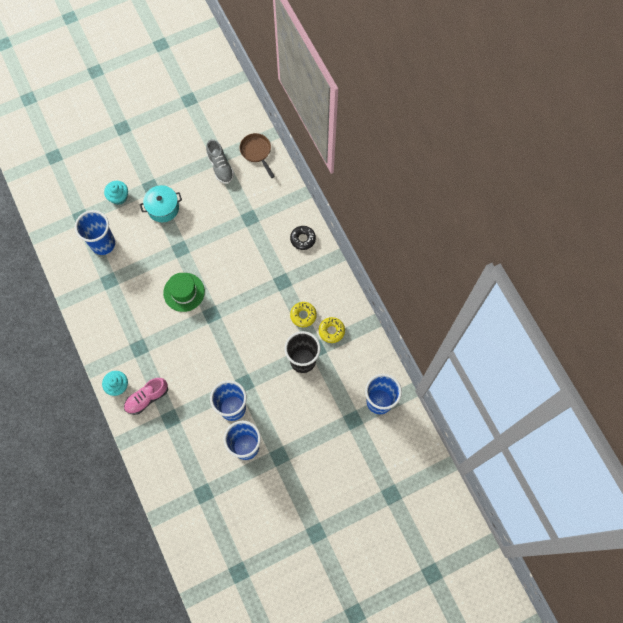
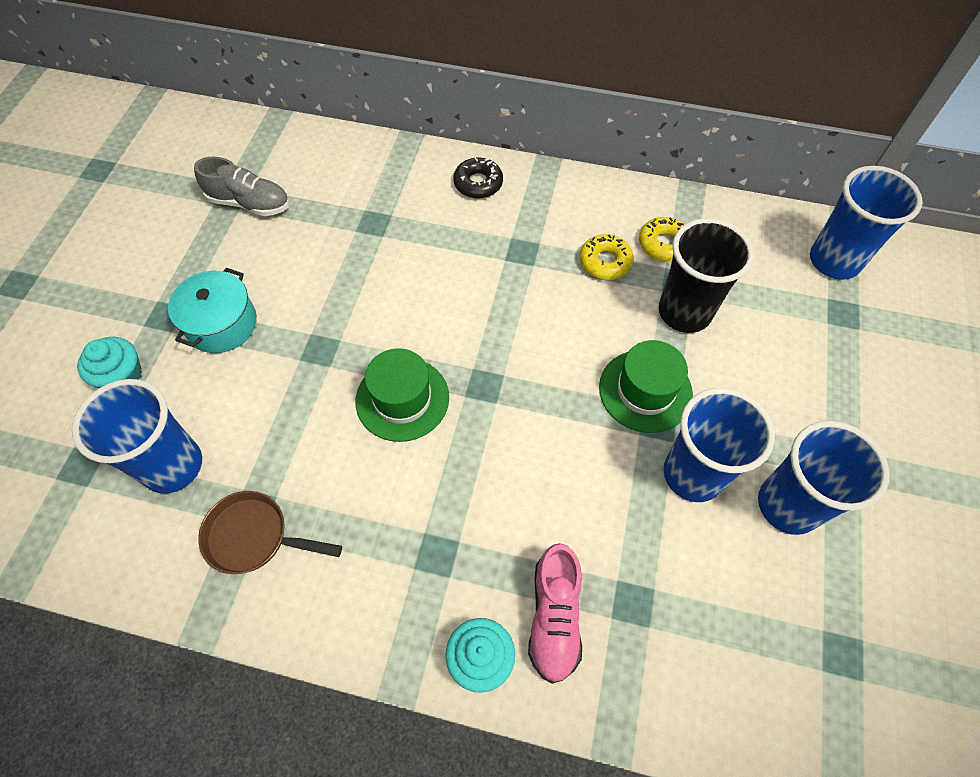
camera: 50 degrees left, 10 degrees down
brown pan [240,133,275,178] -> brown pan moved to [198,491,342,574]
none -> green hat [599,340,693,433]

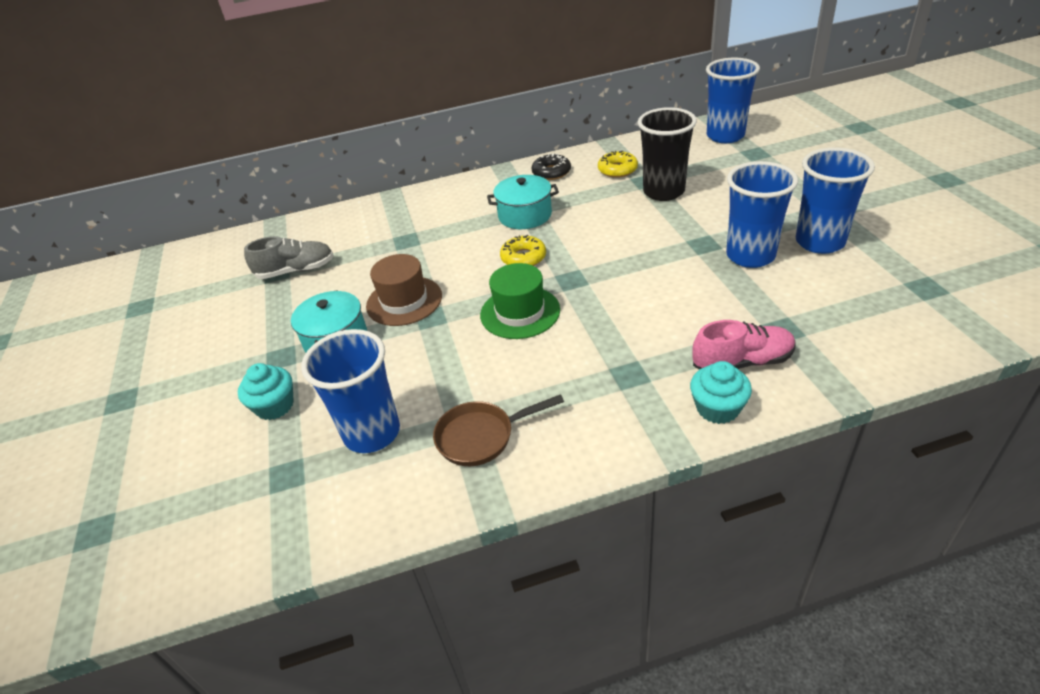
camera: 25 degrees left, 20 degrees down
black donut [453,158,503,198] -> black donut moved to [532,153,571,180]
pink shoe [528,543,582,684] -> pink shoe turned 75 degrees counterclockwise [692,320,796,370]
yellow donut [580,234,634,280] -> yellow donut moved to [500,235,546,266]
green hat [599,340,693,433] -> none
none -> brown hat [366,254,442,326]
none -> turquoise pot [487,175,559,229]

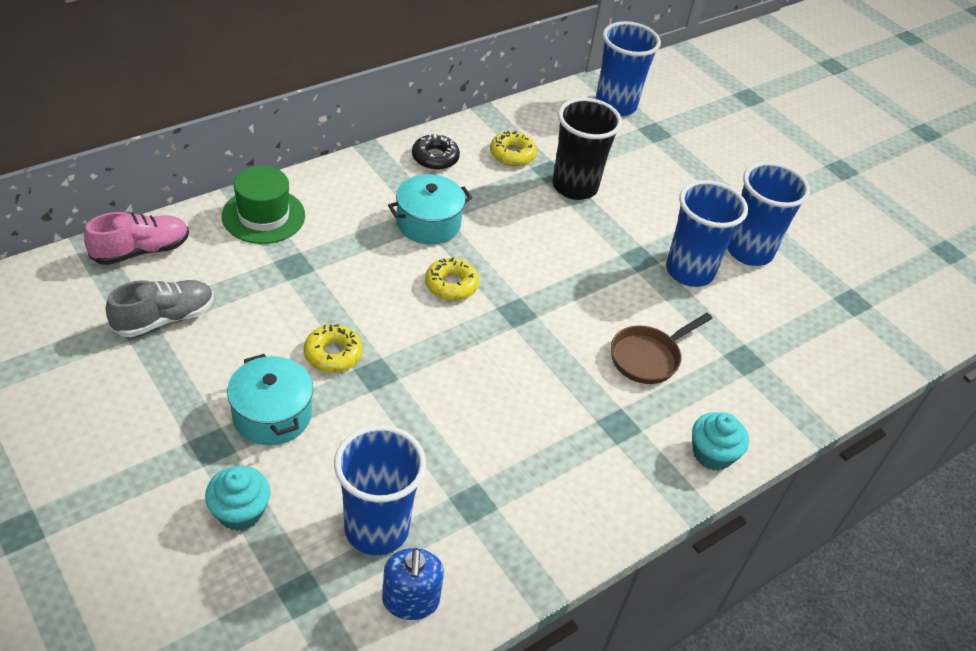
camera: 30 degrees left, 5 degrees up
brown hat [366,254,442,326] -> yellow donut [304,325,363,373]
brown pan [433,394,564,466] -> brown pan moved to [611,313,712,384]
green hat [480,263,560,339] -> green hat moved to [222,166,305,244]
pink shoe [692,320,796,370] -> pink shoe moved to [84,212,189,265]
none -> blue soap dispenser [382,548,444,620]

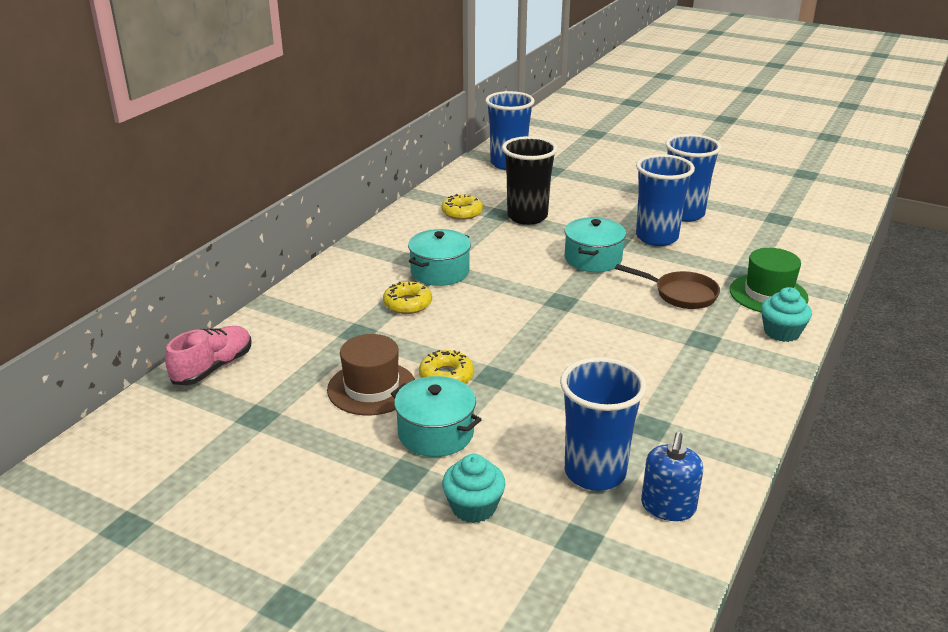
camera: 20 degrees left, 15 degrees down
grey shoe [106,280,214,337] -> none
green hat [222,166,305,244] -> green hat moved to [730,248,809,312]
blue soap dispenser [382,548,444,620] -> blue soap dispenser turned 45 degrees clockwise [641,432,703,521]
black donut [412,134,460,170] -> none
yellow donut [425,258,479,301] -> yellow donut moved to [383,281,432,314]
brown pan [611,313,712,384] -> brown pan turned 90 degrees counterclockwise [615,264,720,309]
none -> brown hat [327,334,415,415]
none -> turquoise pot [564,217,626,272]

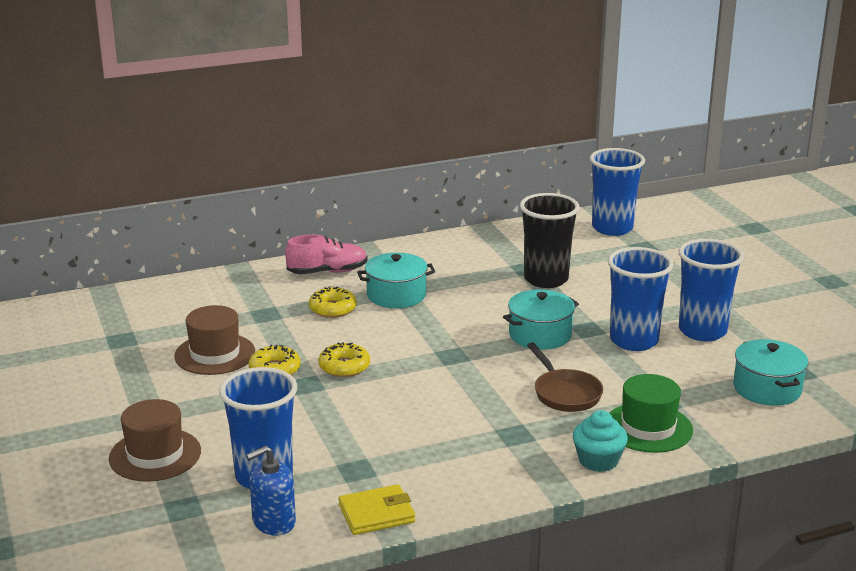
camera: 40 degrees right, 5 degrees down
pink shoe [165,326,252,385] -> pink shoe moved to [285,234,367,274]
turquoise pot [391,376,482,457] -> turquoise pot moved to [733,339,808,406]
yellow donut [441,194,483,220] -> yellow donut moved to [318,342,370,377]
turquoise cupcake [442,454,505,523] -> brown hat [109,399,201,482]
none -> yellow wallet [339,484,415,535]

